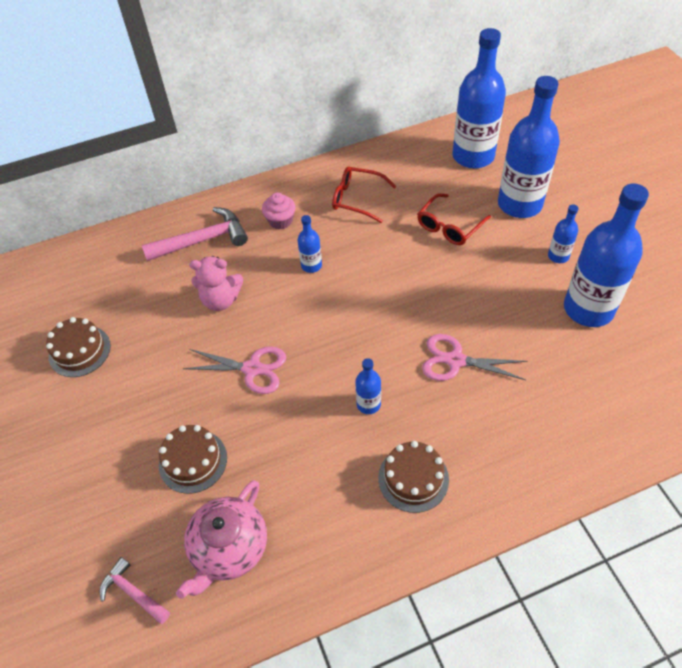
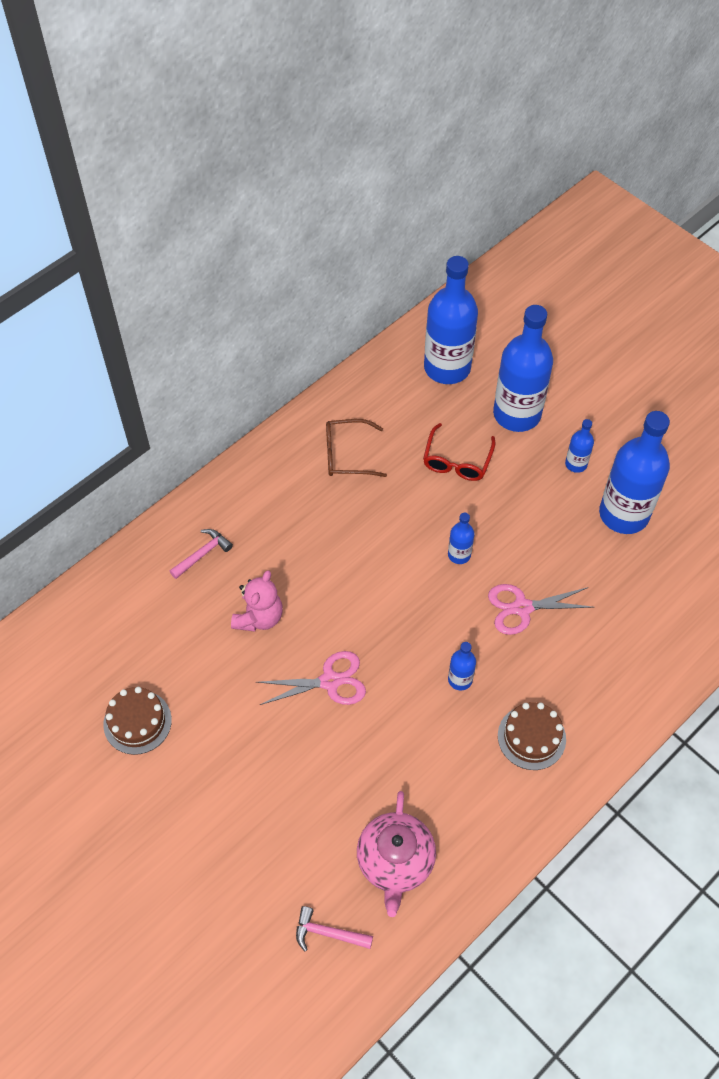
camera: 25 degrees left, 5 degrees up
pink hammer [142,207,248,261] -> pink hammer [170,529,233,579], size x0.57
brown cake [159,425,227,494] -> none
pink teddy bear [189,256,243,311] -> pink teddy bear turned 45 degrees counterclockwise [231,570,283,632]
pink cupcake [262,193,296,230] -> none
blue bottle [298,215,322,273] -> blue bottle moved to [448,512,474,564]
red glasses [332,167,397,223] -> brown glasses [326,419,387,477]

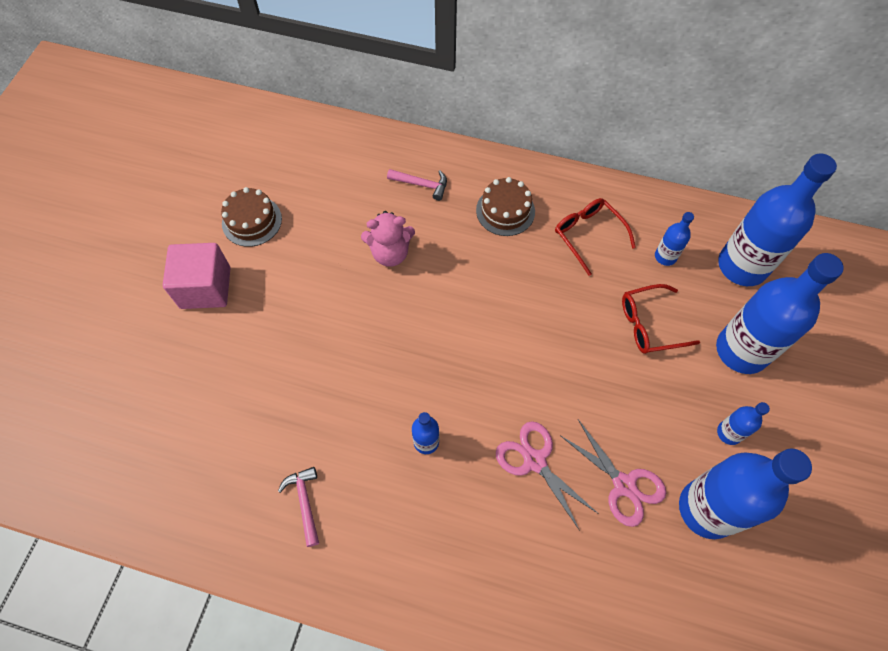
camera: 60 degrees right, 5 degrees up
pink scissors [257,651,366,705] -> pink scissors moved to [560,419,666,527]
pink hammer [296,906,373,952] -> pink hammer moved to [278,467,319,547]
brown glasses [326,419,387,477] -> red glasses [555,198,636,276]
pink teapot [357,791,436,917] -> none
blue bottle [448,512,474,564] -> blue bottle moved to [655,212,694,266]
brown cake [498,702,566,770] -> brown cake moved to [476,177,535,236]
none -> pink cube [163,243,230,309]

